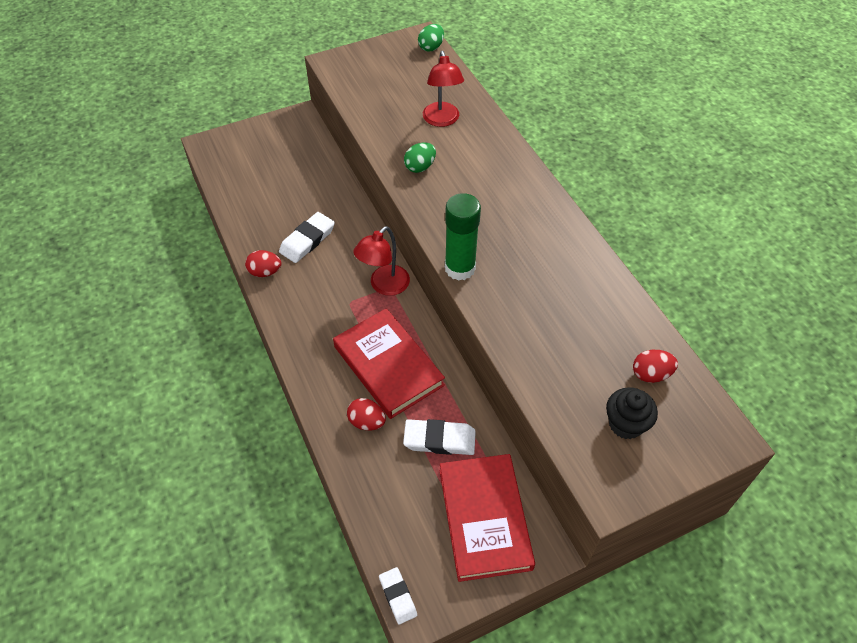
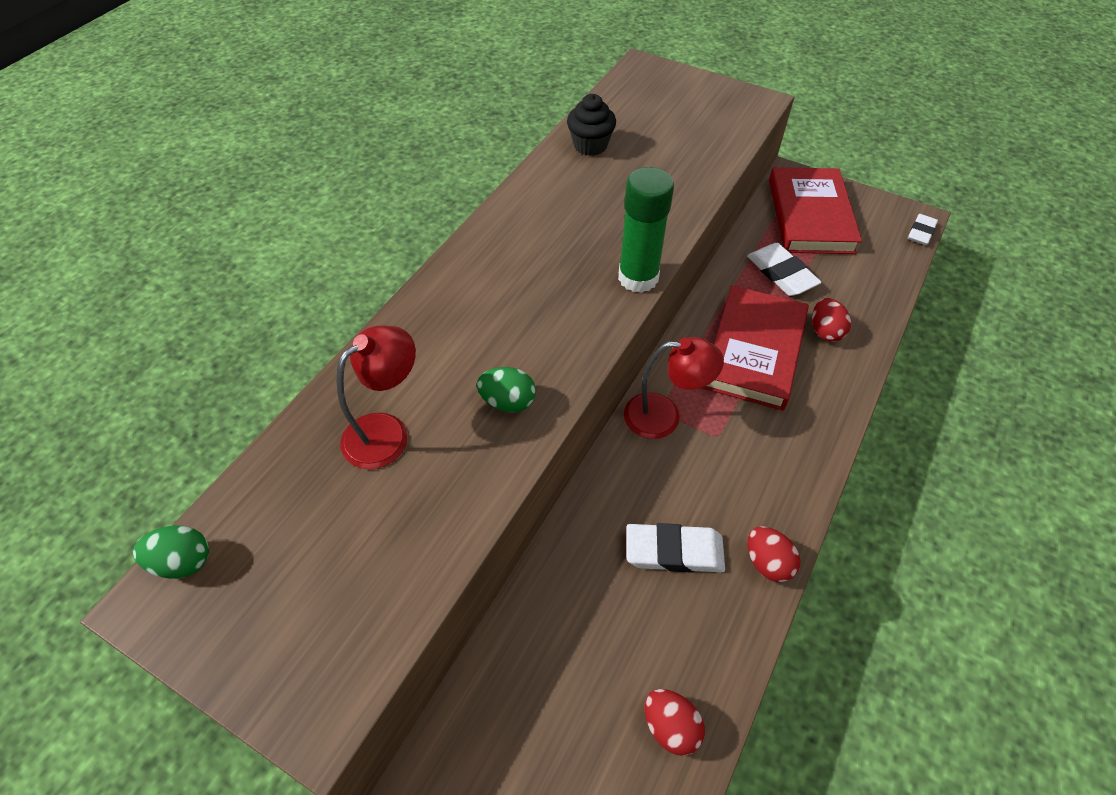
camera: 125 degrees left, 0 degrees up
red book [440,454,535,582] -> red book turned 45 degrees counterclockwise [769,167,862,254]
black cupcake [606,387,658,439] -> black cupcake moved to [567,94,616,156]
red egg [633,350,678,383] -> red egg moved to [645,689,705,756]

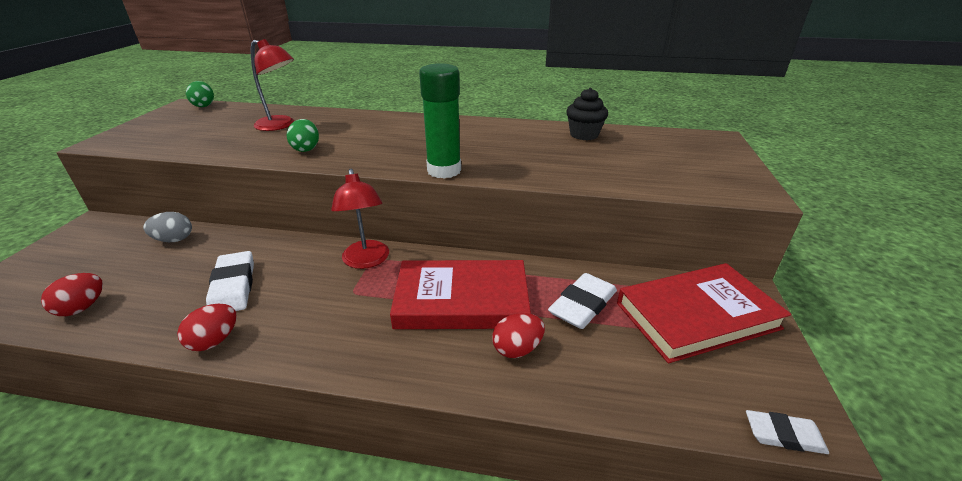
camera: 70 degrees right, 20 degrees down
none -> grey egg [143,212,192,242]

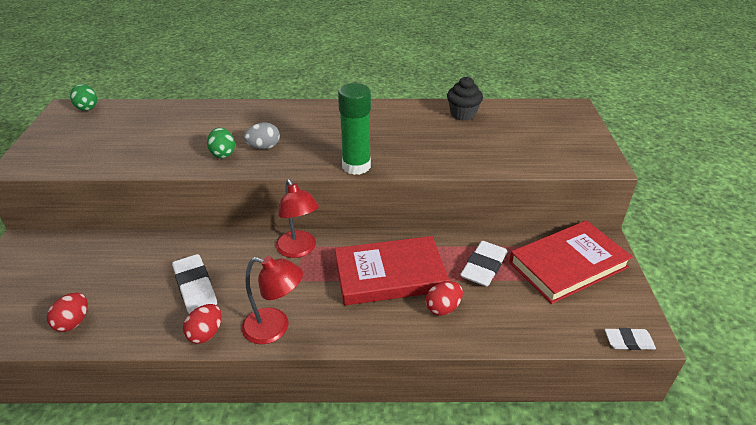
camera: 10 degrees left, 5 degrees up
grey egg [143,212,192,242] -> grey egg moved to [244,122,280,149]
red lamp [251,39,294,131] -> red lamp moved to [242,256,303,344]

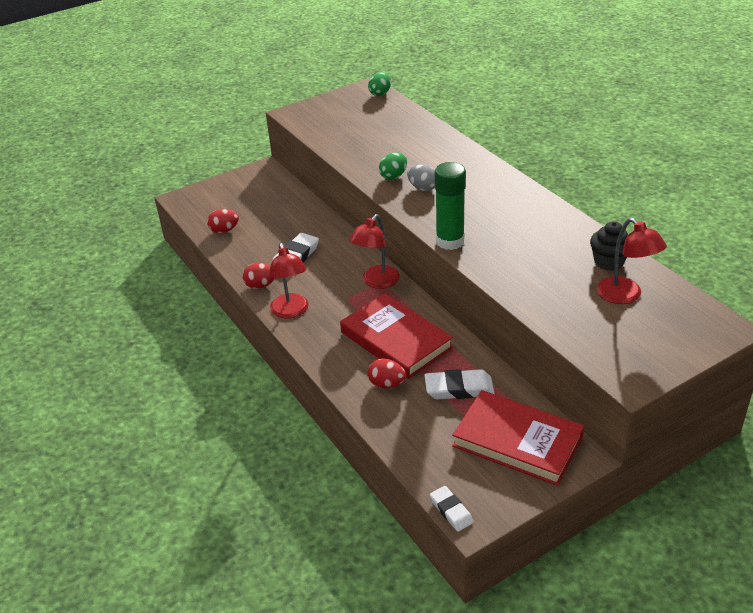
camera: 60 degrees right, 0 degrees up
none -> red lamp [597,218,667,304]

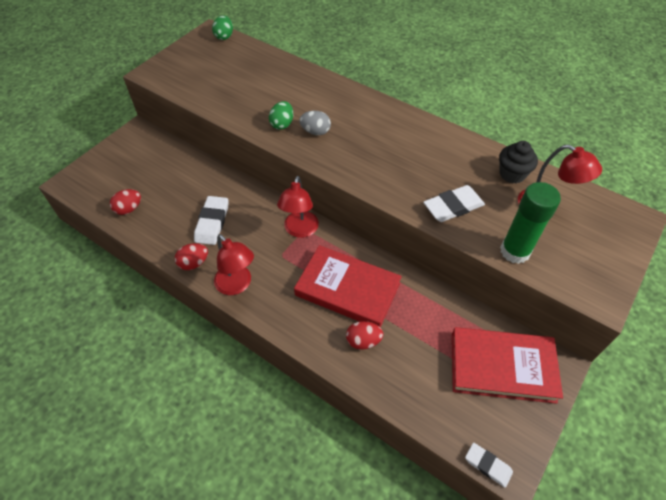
camera: 25 degrees left, 15 degrees up
white eraser [425,369,495,399] -> white eraser moved to [423,185,485,222]
green glue stick [435,162,466,250] -> green glue stick moved to [500,182,561,264]

